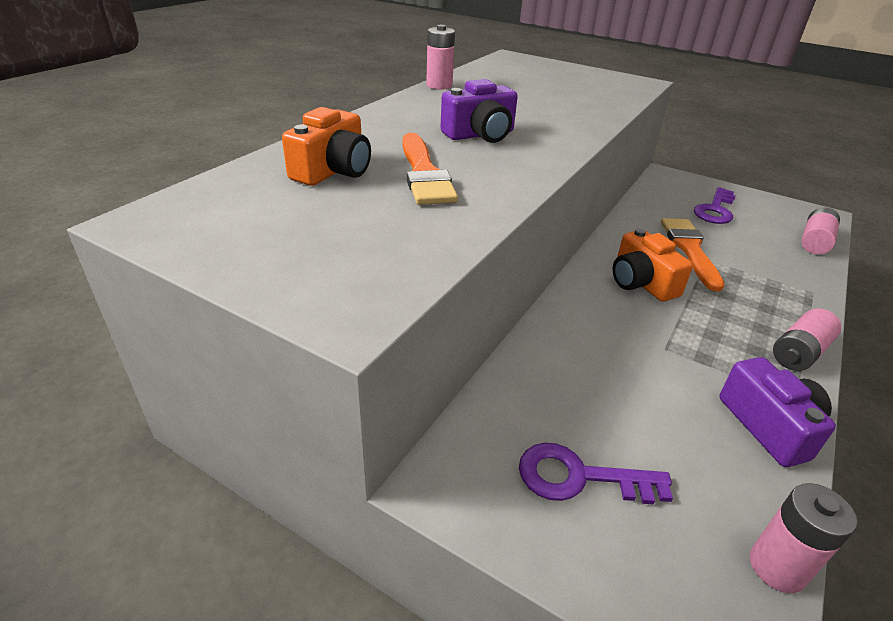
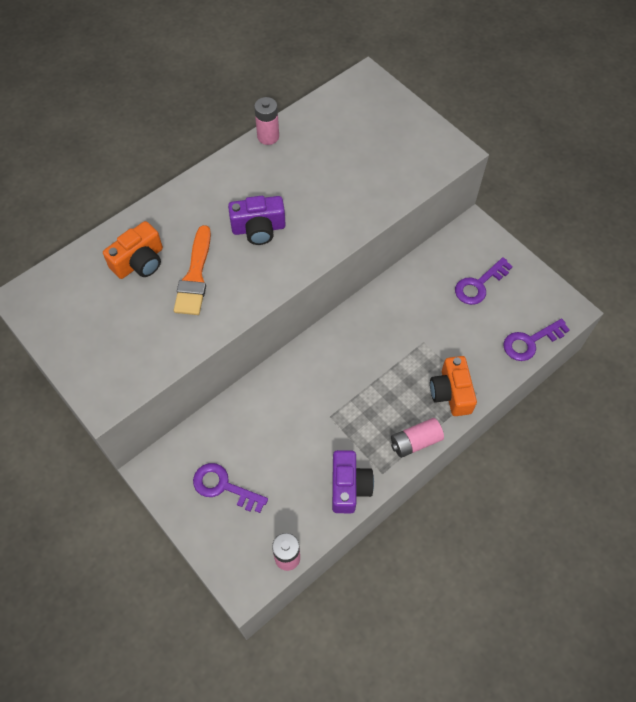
camera: 20 degrees right, 25 degrees up
orange camera [613,228,693,302] -> orange camera moved to [430,356,477,416]
orange brush [661,218,724,291] -> none
pink battery [801,208,840,254] -> purple key [503,319,570,361]

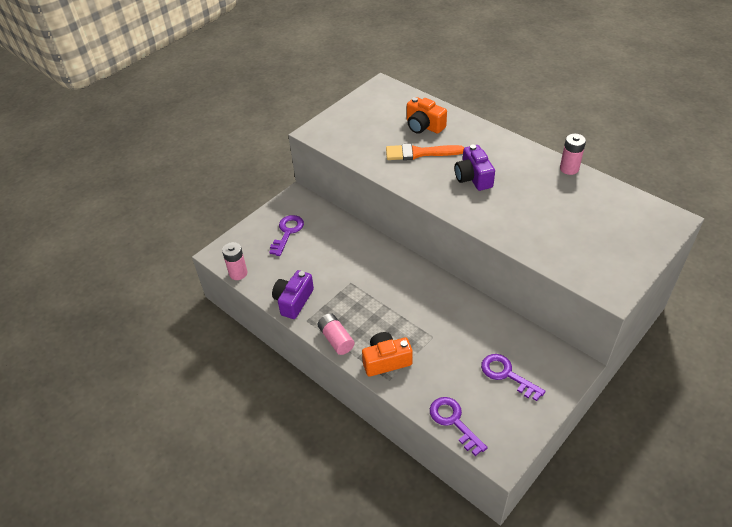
camera: 85 degrees right, 15 degrees down
purple camera [332,450,374,513] -> purple camera turned 120 degrees clockwise [272,270,314,319]

